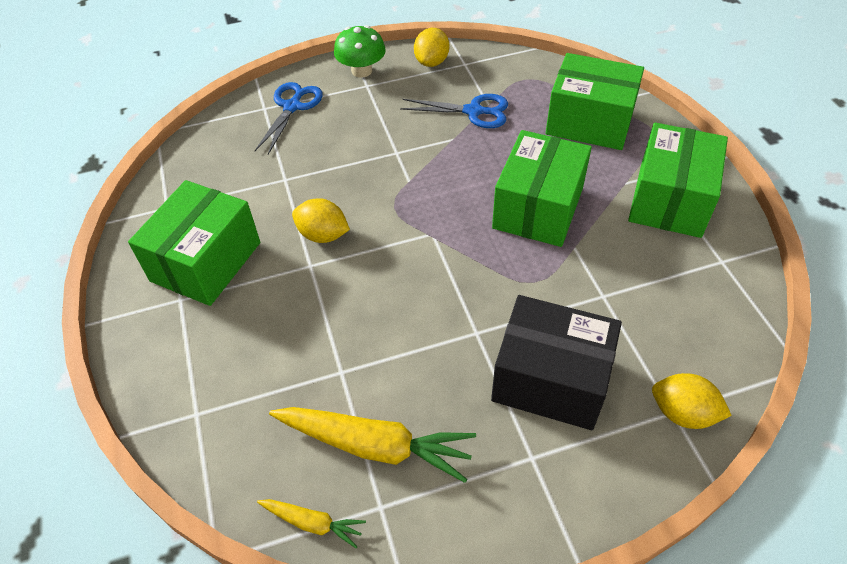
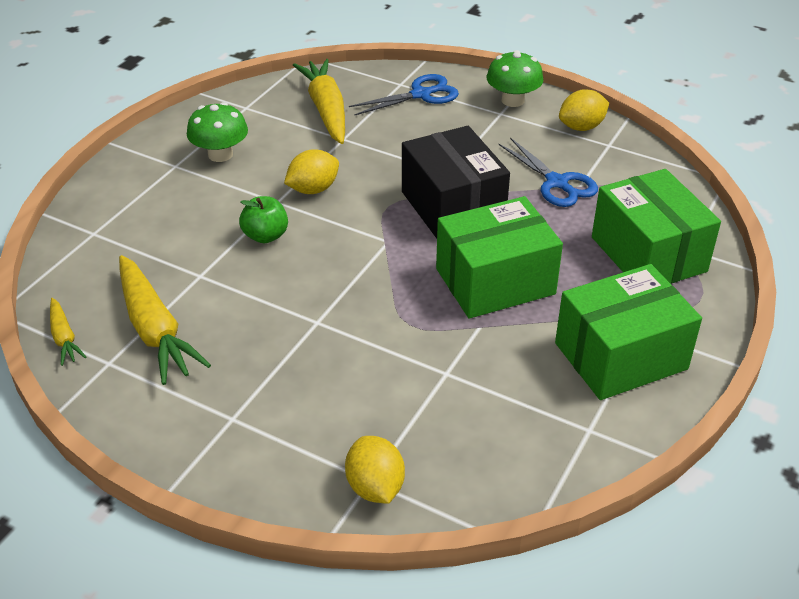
camera: 45 degrees right, 10 degrees down
green box [128,180,260,306] -> green mushroom [187,102,248,162]
yellow lemon [292,198,350,243] -> yellow lemon turned 75 degrees clockwise [284,149,339,194]
black box [491,295,622,430] -> black box moved to [402,126,510,239]
none -> green apple [239,196,288,243]
none -> yellow carrot [293,59,345,144]

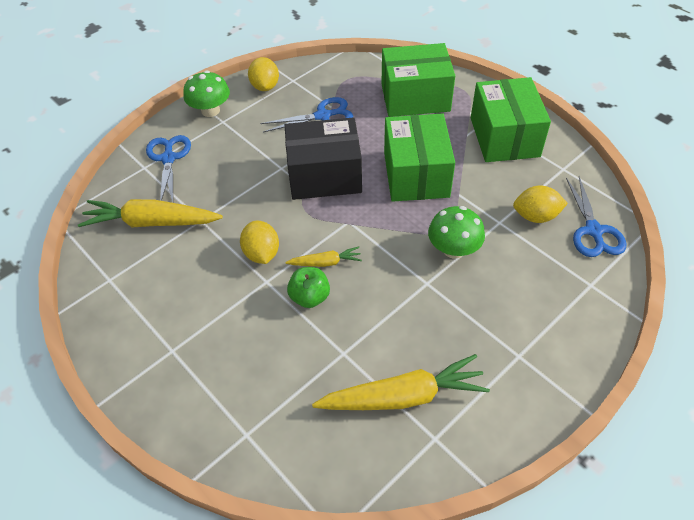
camera: 70 degrees left, 10 degrees up
yellow carrot [50,298,86,366] -> yellow carrot moved to [285,246,362,267]
green mushroom [187,102,248,162] -> green mushroom moved to [428,206,485,259]
yellow lemon [345,436,405,504] -> yellow lemon moved to [513,185,568,223]
none -> blue scissors [566,177,627,257]

